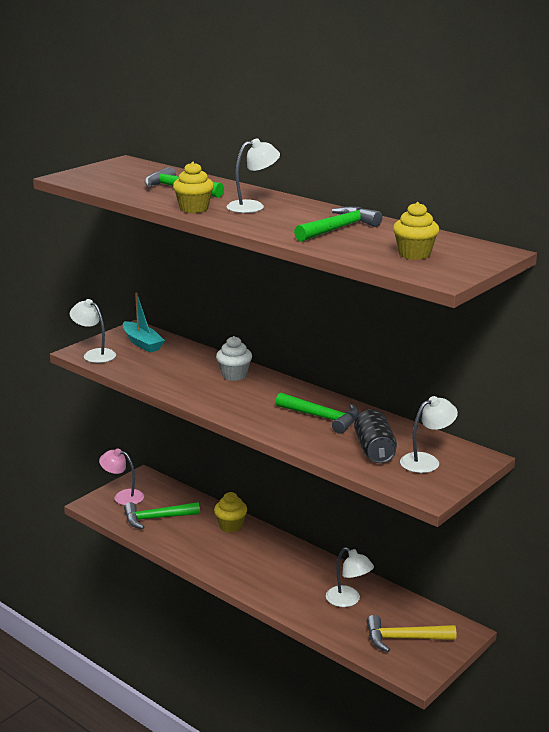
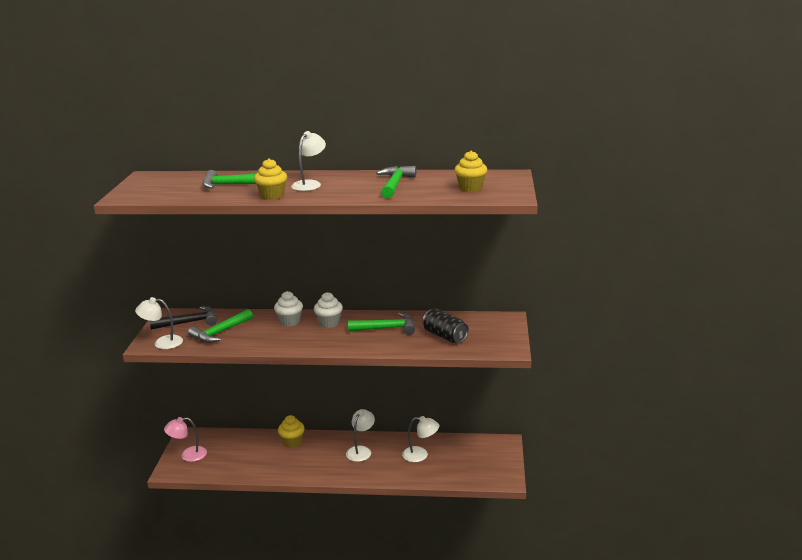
camera: 35 degrees left, 0 degrees up
turquoise boat [123,293,165,353] -> black hammer [150,306,217,330]
green hammer [124,502,200,529] -> green hammer moved to [188,309,253,343]
yellow hammer [367,615,456,652] -> none
white lamp [400,396,458,473] -> white lamp moved to [346,409,375,462]
none -> white cupcake [314,292,343,328]

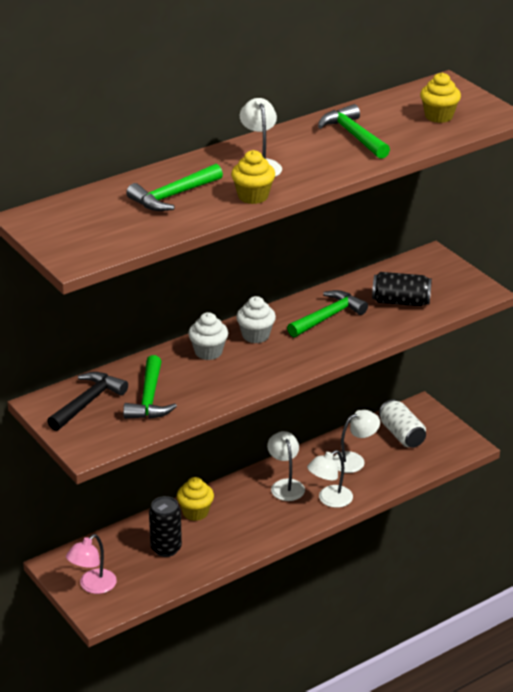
camera: 40 degrees left, 10 degrees up
white lamp [135,297,183,349] -> white lamp moved to [307,450,353,508]
none -> black can [149,496,182,557]
none -> white can [379,399,426,448]

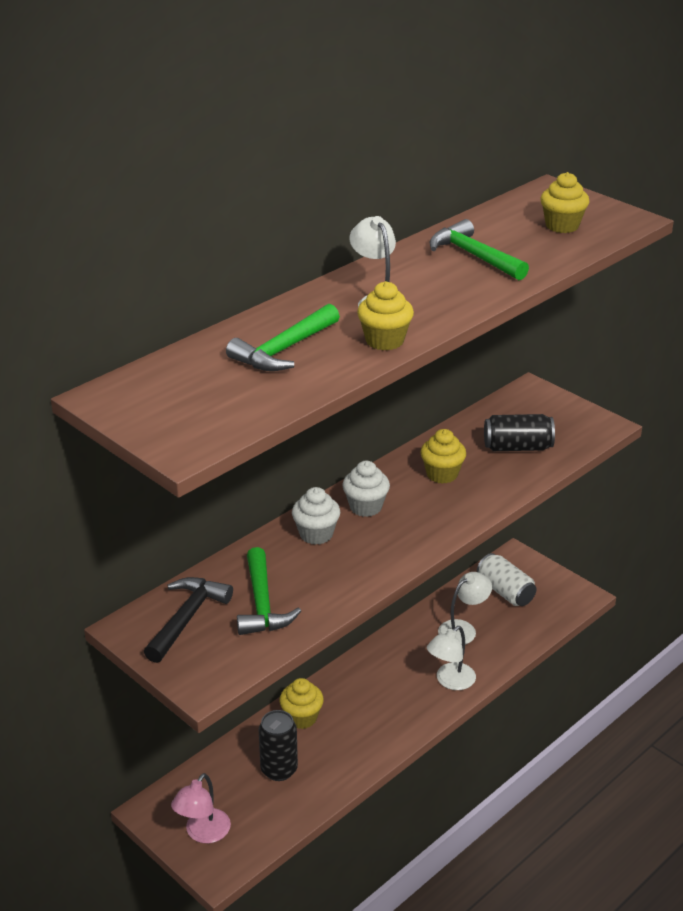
camera: 10 degrees left, 0 degrees up
white lamp [267,431,305,501] -> none
green hammer [287,290,368,337] -> yellow cupcake [420,429,466,484]

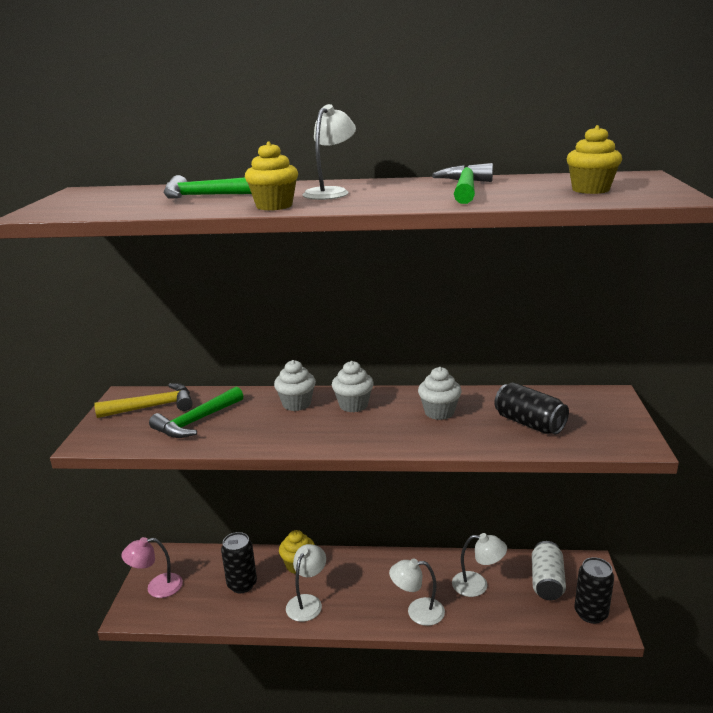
camera: 50 degrees right, 10 degrees down
black hammer [144,577,233,663] -> yellow hammer [94,383,193,418]
yellow cupcake [420,429,466,484] -> white cupcake [418,367,462,420]
none -> white lamp [286,544,326,622]
none -> black can [574,557,614,624]

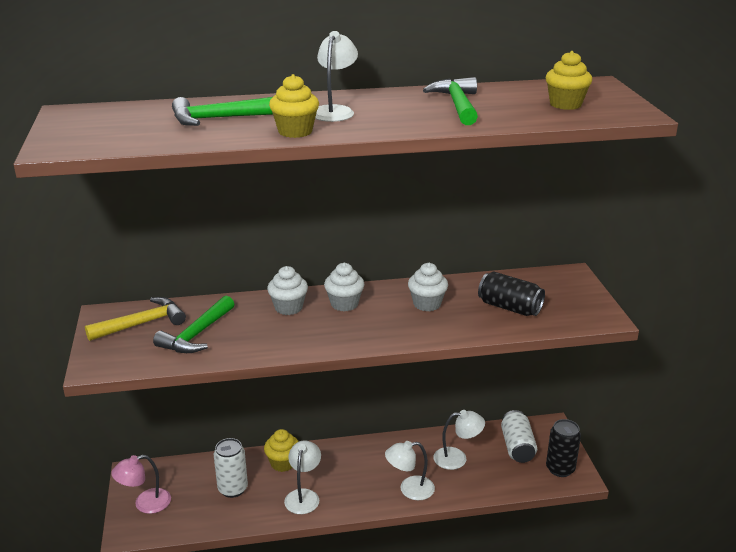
camera: 15 degrees left, 5 degrees up
black can [221,532,257,593] -> white can [214,438,248,498]

